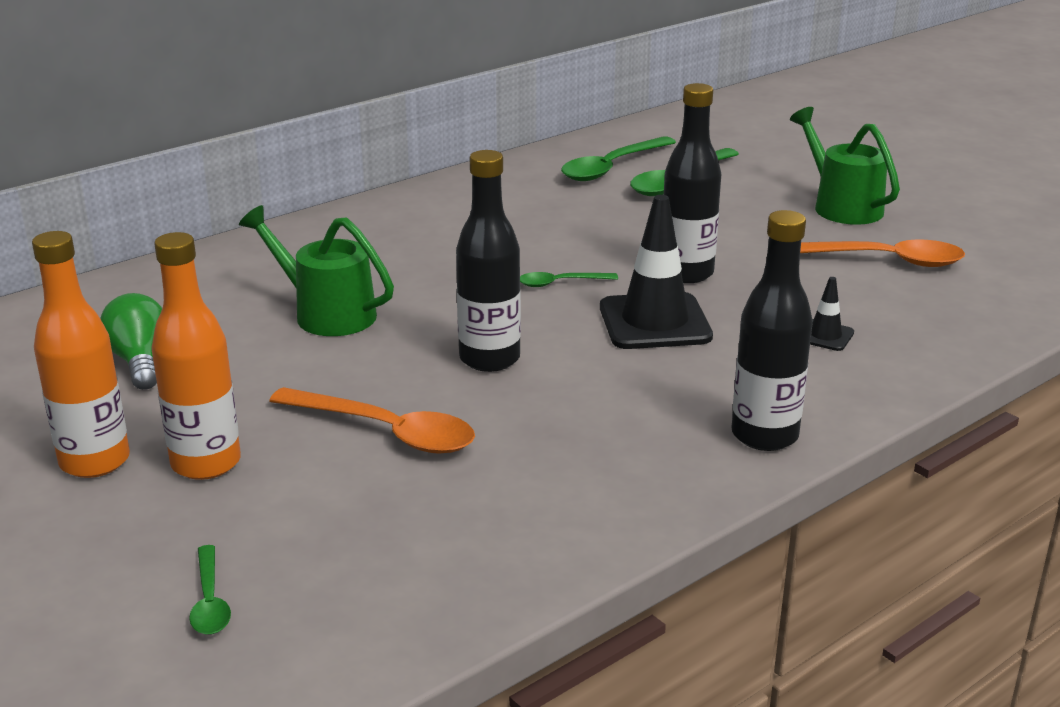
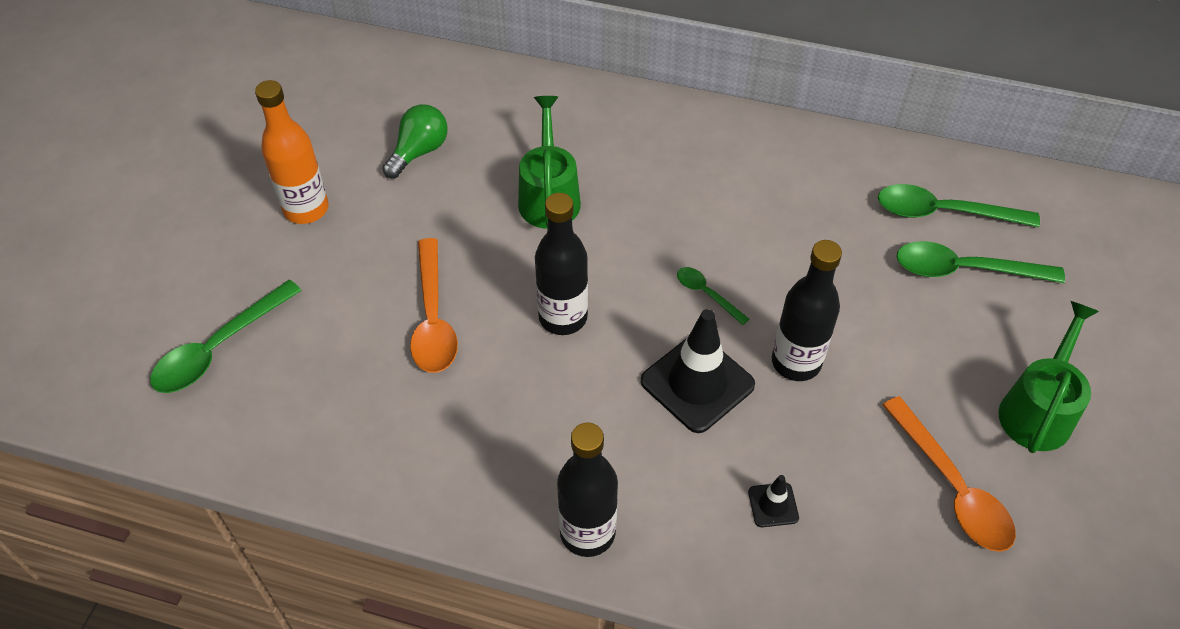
camera: 55 degrees right, 25 degrees up
orange bottle [151,232,241,480] -> none
green spoon [189,545,231,635] -> green spoon [150,280,302,393], size x1.90

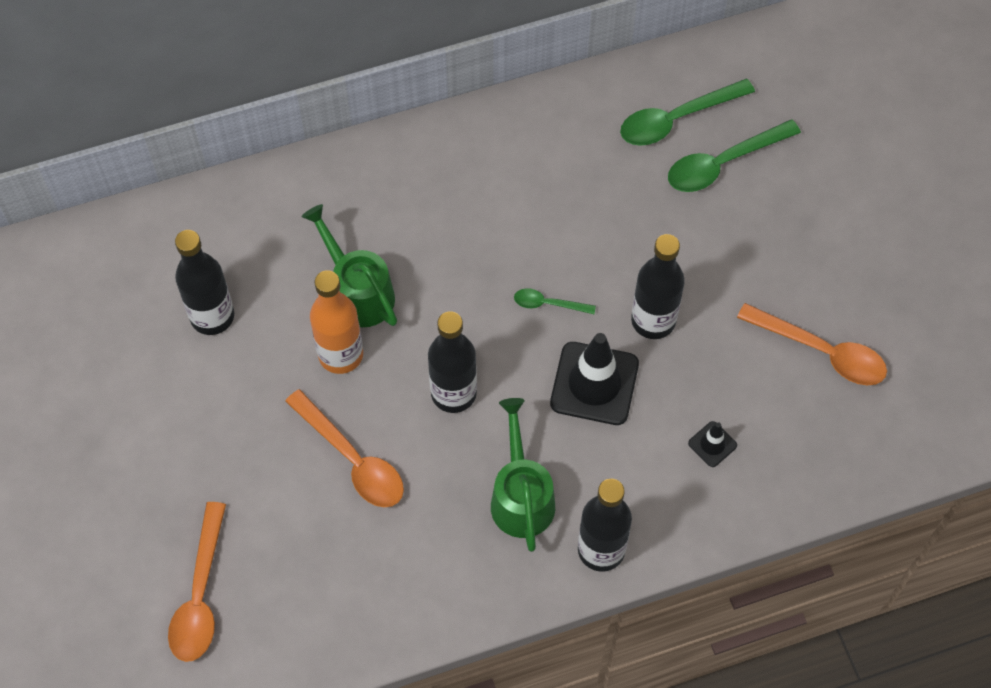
camera: 35 degrees left, 10 degrees up
green spoon [150,280,302,393] -> orange spoon [168,502,226,662]
orange bottle [255,80,329,224] -> orange bottle moved to [310,270,363,374]
green light bulb [382,104,447,178] -> black bottle [175,230,234,335]
green watering can [999,301,1099,453] -> green watering can moved to [491,398,555,552]

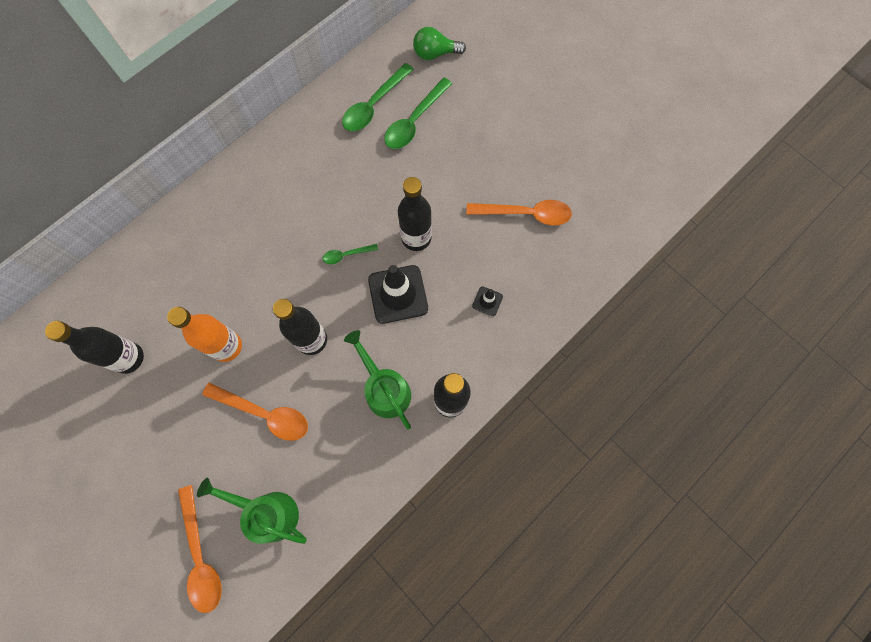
camera: 25 degrees left, 10 degrees up
green watering can [302,204,397,327] -> green watering can moved to [197,478,307,544]
none -> green light bulb [413,27,466,60]

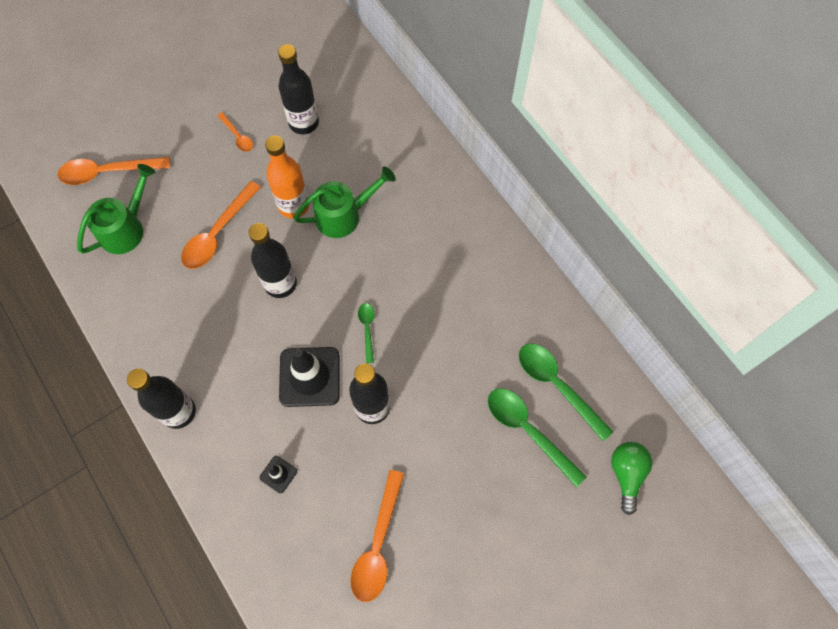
camera: 100 degrees right, 5 degrees down
green watering can [344,330,411,429] -> green watering can moved to [294,166,396,238]
none -> orange spoon [217,112,253,152]

